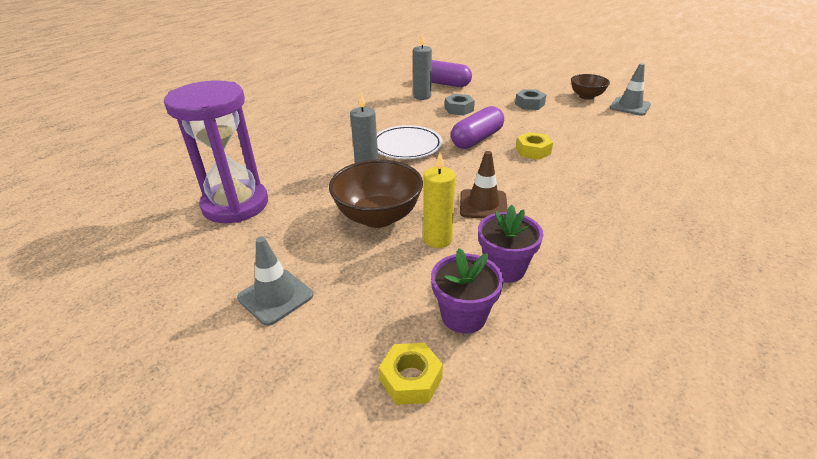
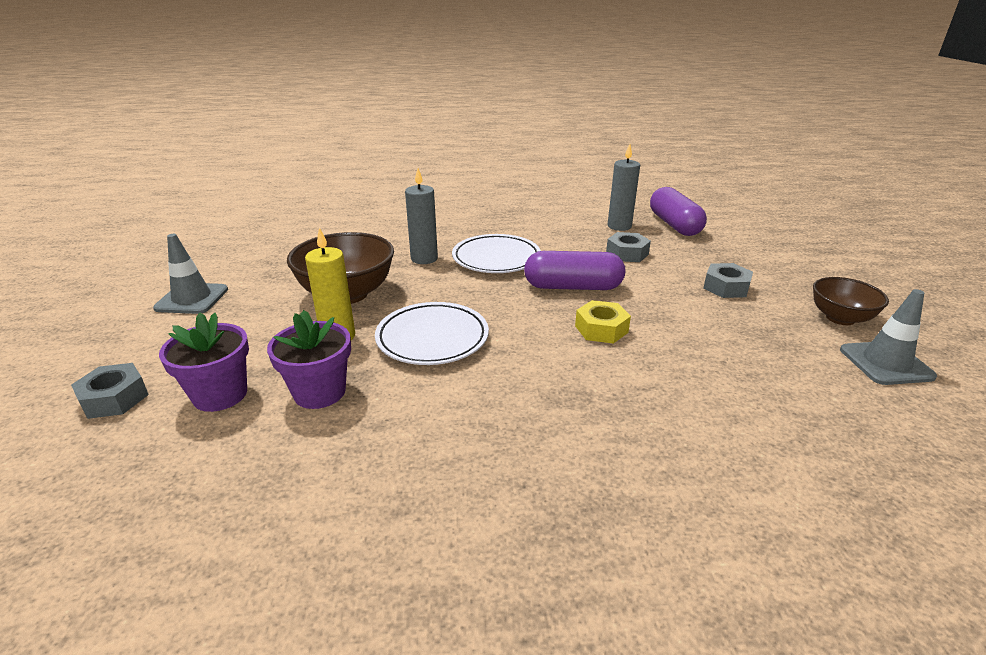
camera: 50 degrees right, 5 degrees down
purple hourglass [164,80,268,223] -> none
yellow nut [379,343,443,405] -> grey nut [71,363,149,419]
brown traffic cone [460,151,508,218] -> white plate [375,302,489,365]

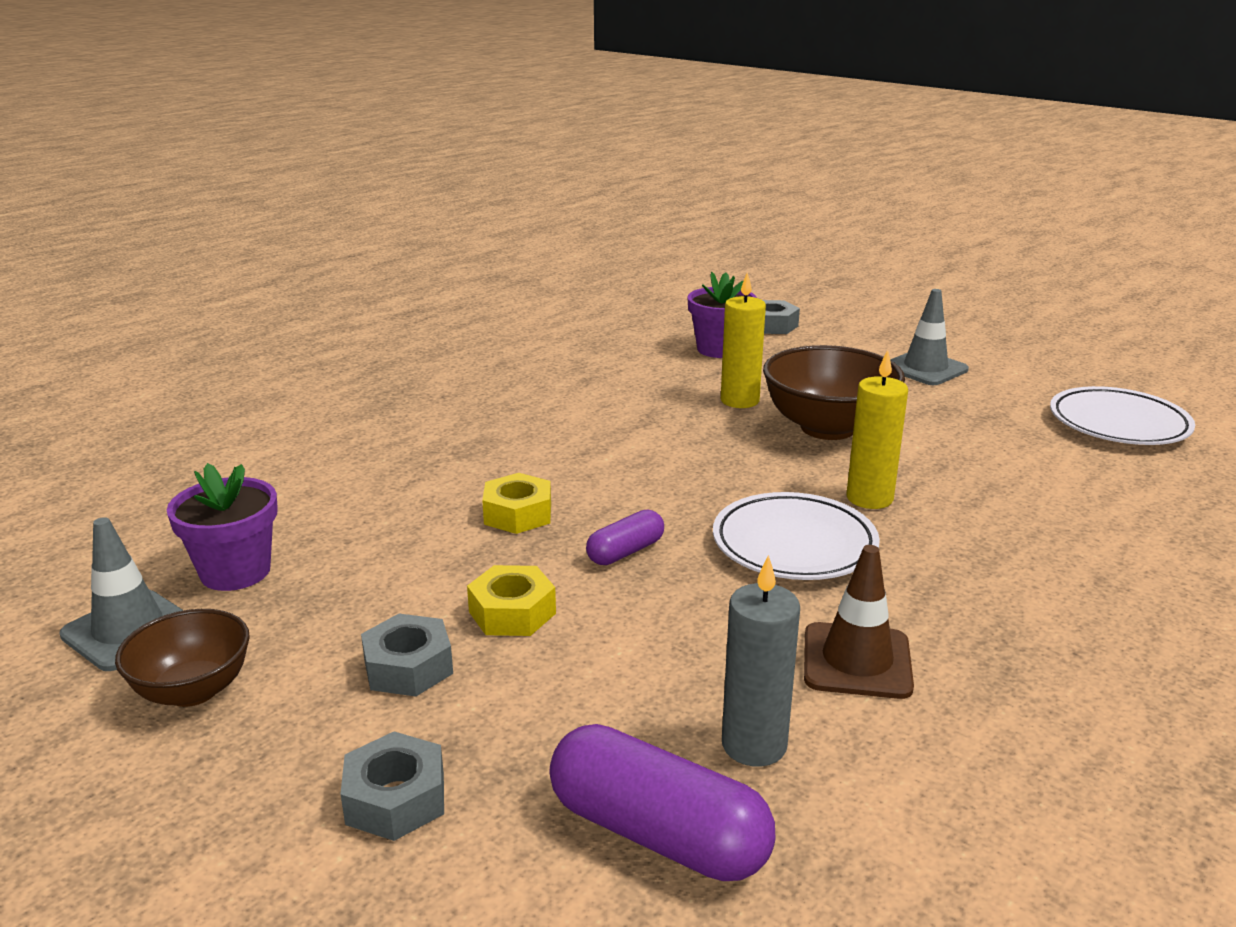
camera: 135 degrees right, 5 degrees down
purple flower pot [267,310,351,409] -> purple flower pot moved to [167,463,278,591]
white plate [375,302,489,365] -> white plate moved to [1050,386,1195,445]
grey candle [405,168,438,264] -> yellow candle [847,350,908,509]
purple capsule [524,251,625,290] -> purple capsule [586,510,664,565], size x0.55
grey nut [606,232,651,262] -> grey nut moved to [340,732,444,841]
none -> yellow nut [467,565,556,636]
none -> brown traffic cone [804,545,914,699]

